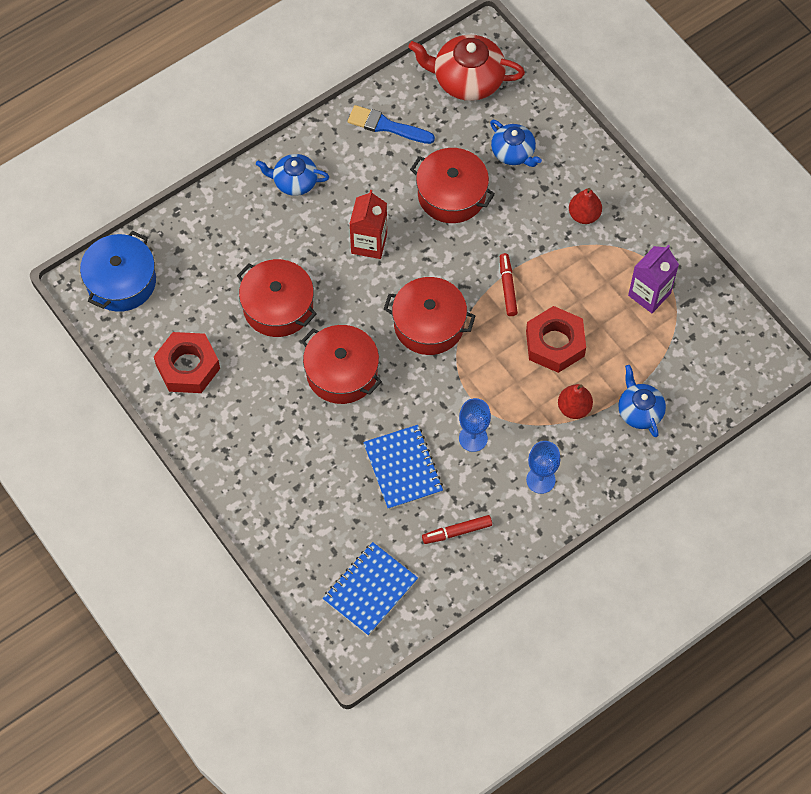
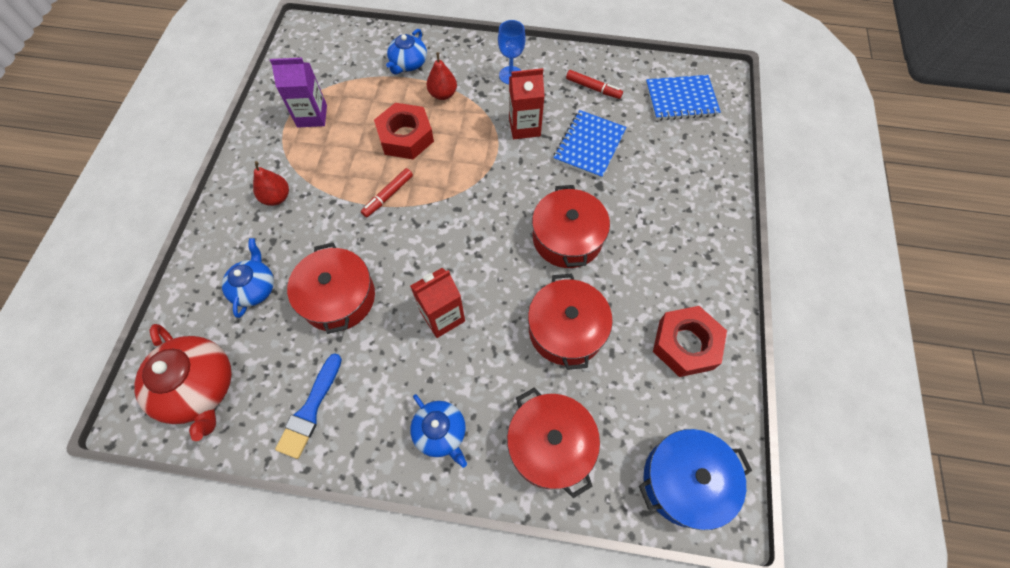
camera: 135 degrees left, 0 degrees up
blue brush [348,105,435,144] -> blue brush turned 45 degrees clockwise [275,354,342,459]
red pot [384,277,475,355] -> red pot moved to [507,388,600,498]
blue goblet [459,398,491,452] -> red carton [509,68,545,139]

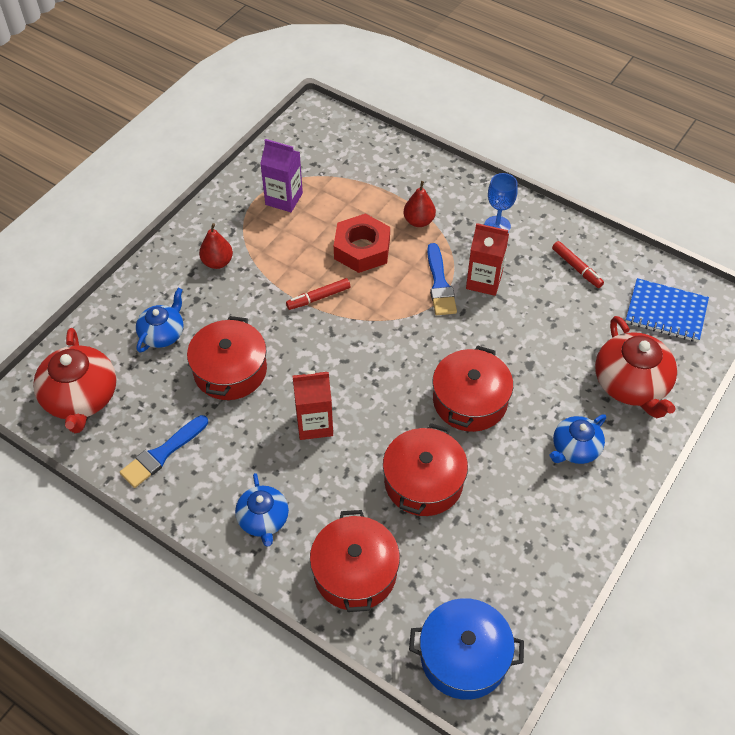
camera: 25 degrees right, 10 degrees down
blue teapot [386,29,427,74] -> blue teapot moved to [549,414,606,464]
blue notebook [553,110,627,179] -> none
red nut [653,306,727,377] -> none
none -> blue brush [427,243,457,315]
none -> red teapot [595,316,677,418]

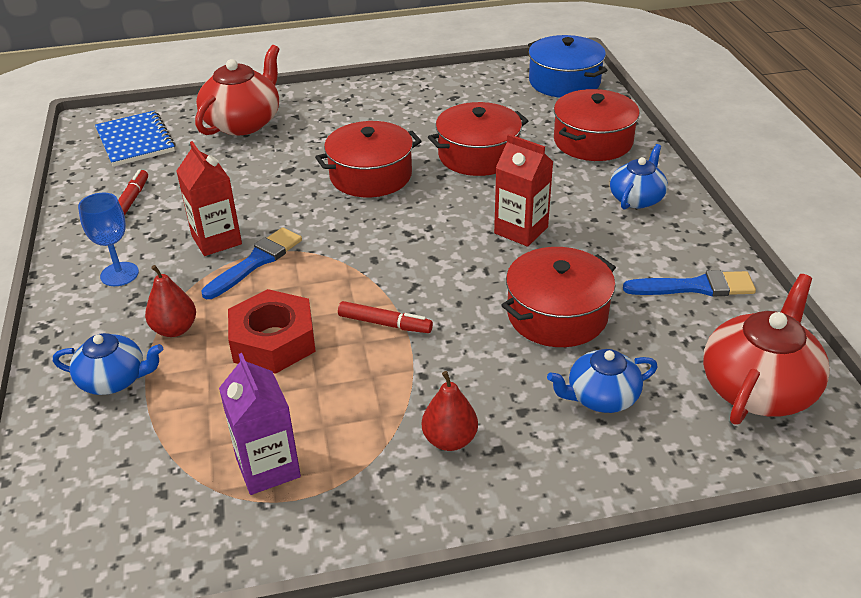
camera: 135 degrees left, 15 degrees down
blue teapot [549,414,606,464] -> blue teapot moved to [53,333,163,395]

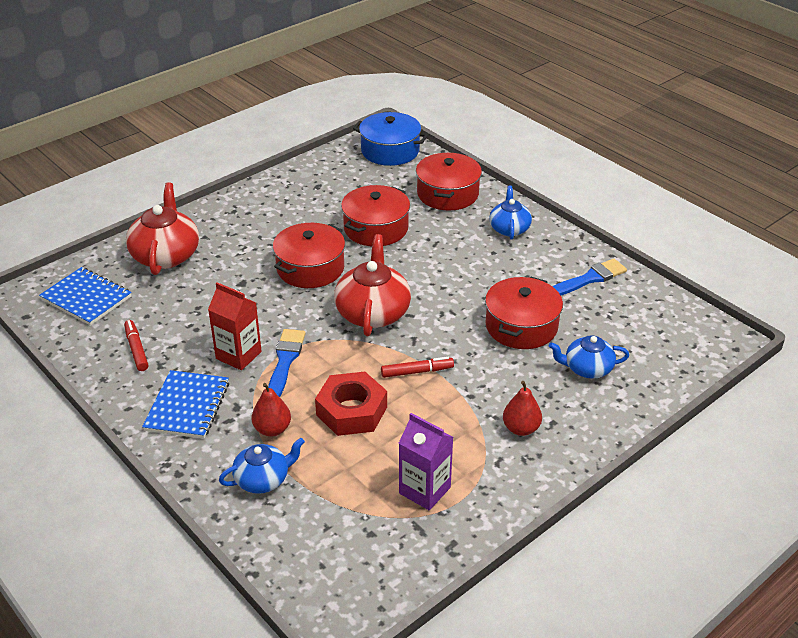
camera: 30 degrees left, 0 degrees up
blue goblet [78,193,139,286] -> blue notebook [142,370,229,439]
red carton [494,134,553,247] -> none
blue teapot [547,349,658,413] -> blue teapot turned 45 degrees clockwise [549,335,629,379]
red teapot [703,274,830,425] -> red teapot moved to [334,234,411,336]

